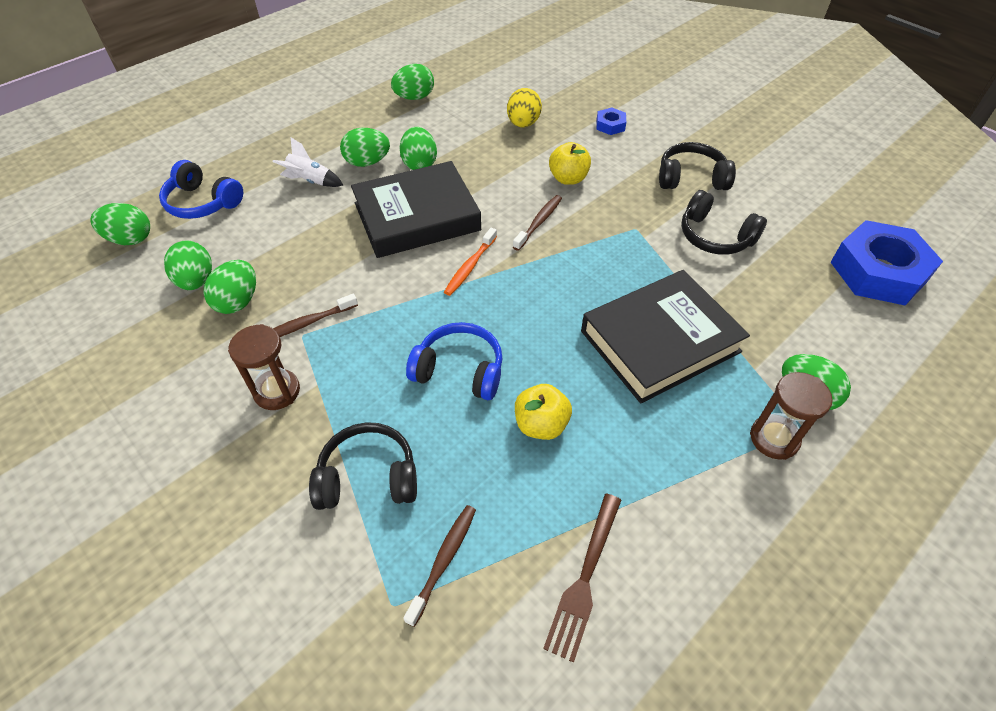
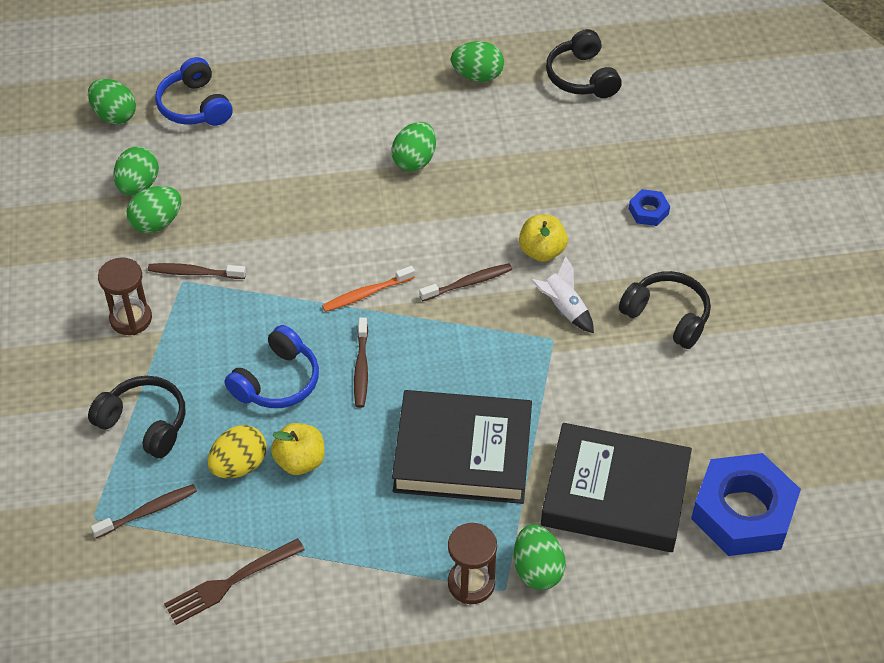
camera: 35 degrees right, 0 degrees up
white rocket [273,138,343,187] -> white rocket moved to [531,256,594,333]
green egg [340,128,390,167] -> none
black book [351,161,481,258] -> black book moved to [541,423,692,552]
blue headphones [406,322,503,400] -> blue headphones turned 75 degrees clockwise [224,325,319,408]
yellow egg [507,88,542,128] -> yellow egg moved to [208,425,267,479]
black headphones [681,190,767,255] -> black headphones moved to [546,29,622,98]
none -> brown toothbrush [354,318,368,408]

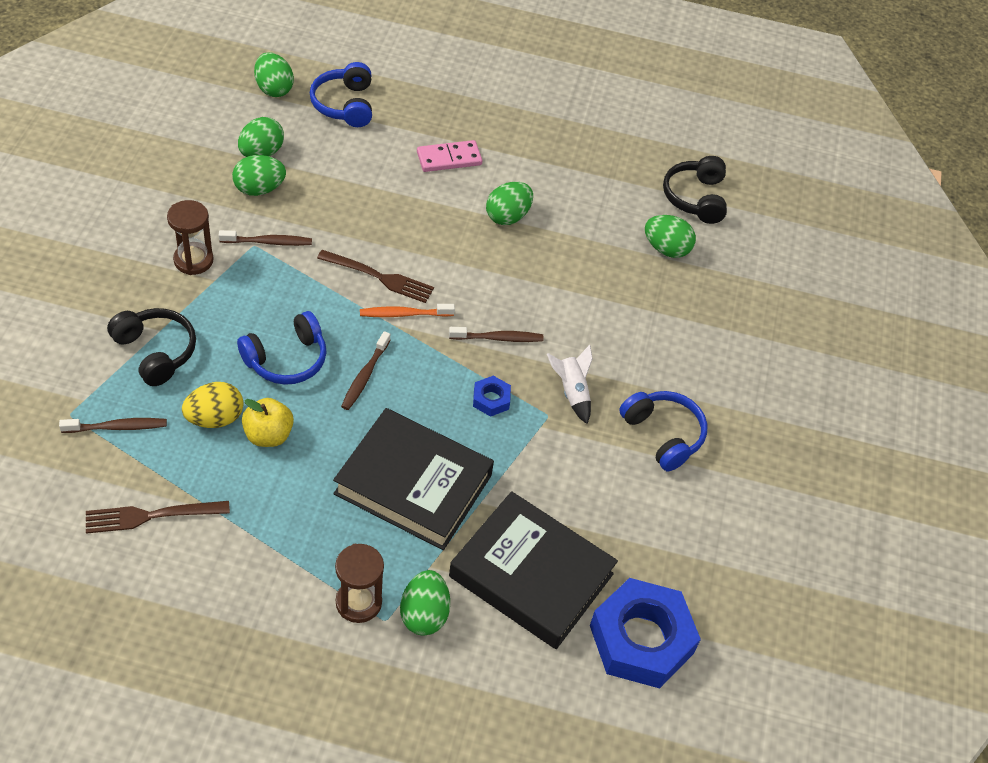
camera: 15 degrees right, 0 degrees up
brown toothbrush [148,263,246,279] -> brown toothbrush turned 150 degrees clockwise [219,230,312,246]
green egg [451,41,504,82] -> green egg moved to [645,215,696,258]
yellow apple [519,215,568,262] -> none
black headphones [619,271,711,349] -> blue headphones [619,391,707,471]
blue nut [629,189,670,226] -> blue nut moved to [473,376,511,417]
none -> brown fork [317,250,434,303]
none -> pink domino [417,140,482,172]

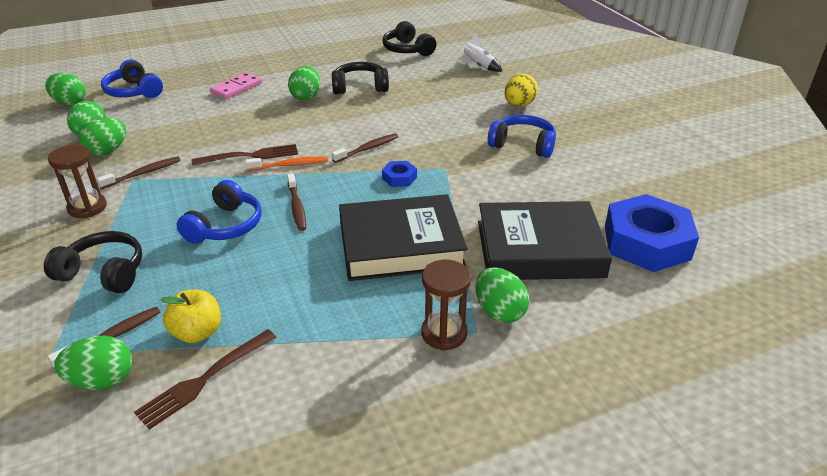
camera: 30 degrees left, 15 degrees down
yellow egg [182,382,243,428] -> yellow egg moved to [505,74,538,107]
yellow apple [242,398,294,447] -> yellow apple moved to [161,290,221,343]
orange toothbrush [360,304,455,317] -> orange toothbrush turned 150 degrees counterclockwise [245,157,328,171]
white rocket [547,345,593,424] -> white rocket moved to [458,33,502,72]
green egg [645,215,696,258] -> green egg moved to [54,335,132,390]
none -> black headphones [332,62,389,94]

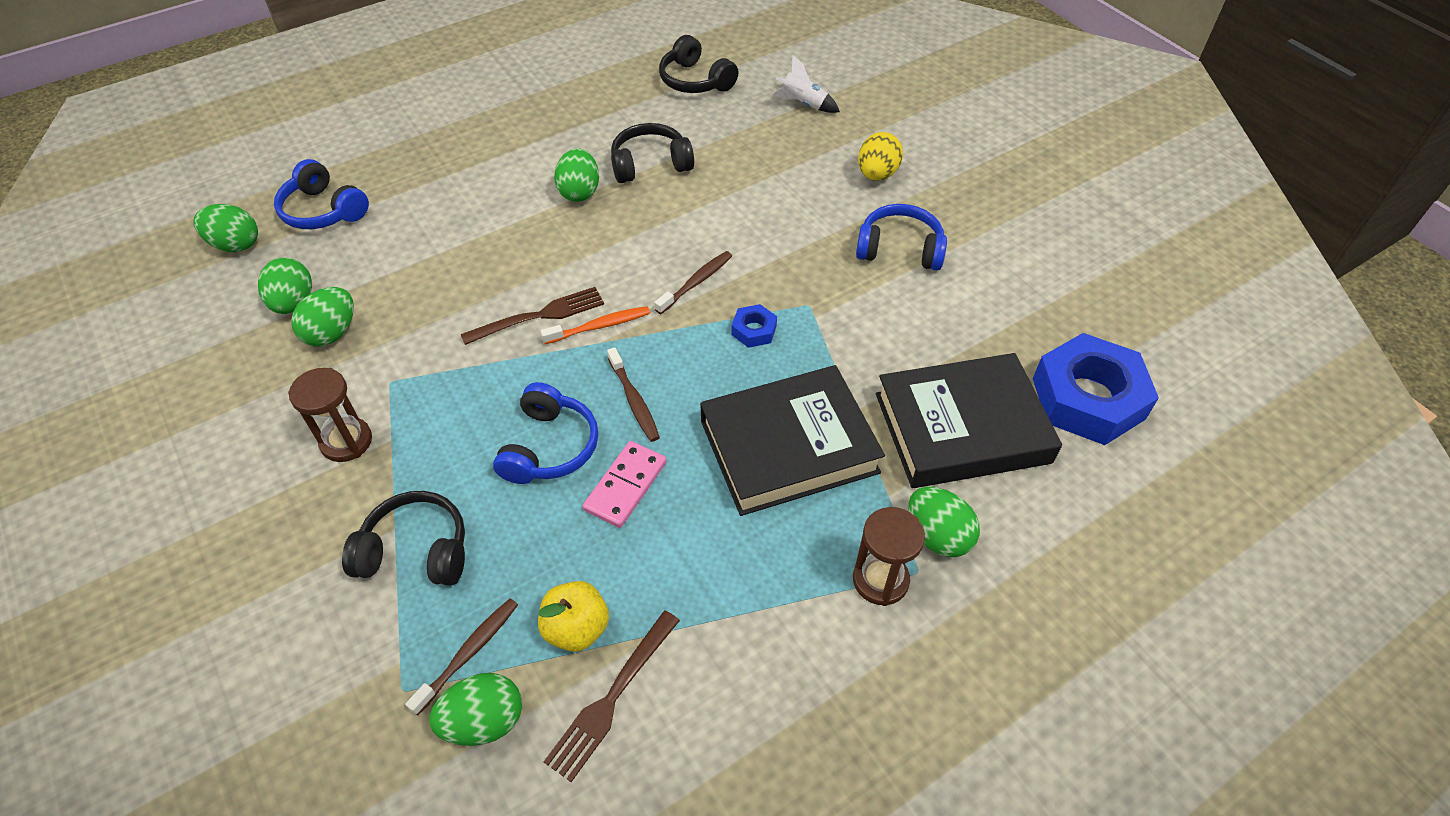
camera: 10 degrees left, 15 degrees up
brown toothbrush [97,157,181,189] -> none
pink domino [210,72,262,99] -> pink domino moved to [583,441,667,528]

